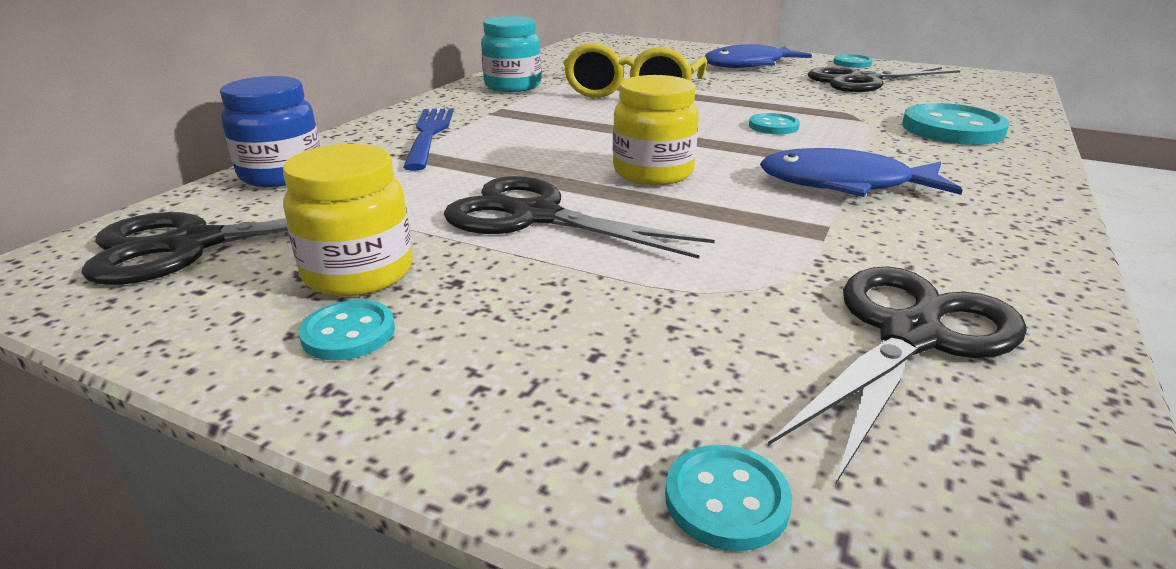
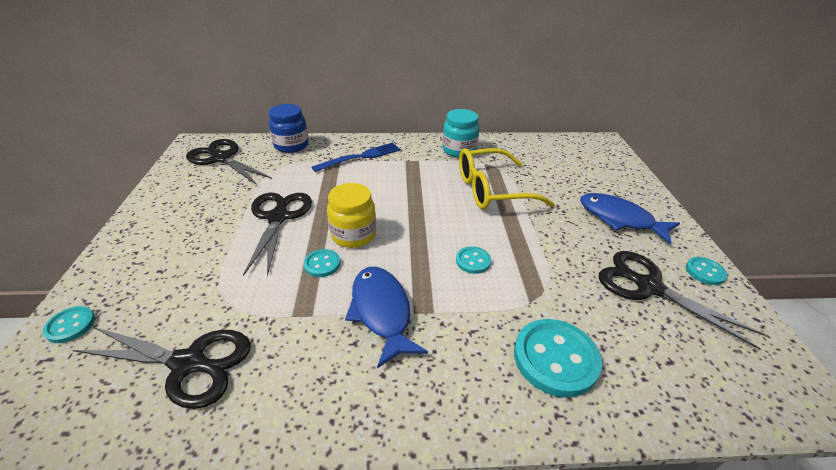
camera: 60 degrees right, 10 degrees up
yellow jar [283,144,413,296] -> none
turquoise button [299,300,395,360] -> turquoise button moved to [304,249,340,277]

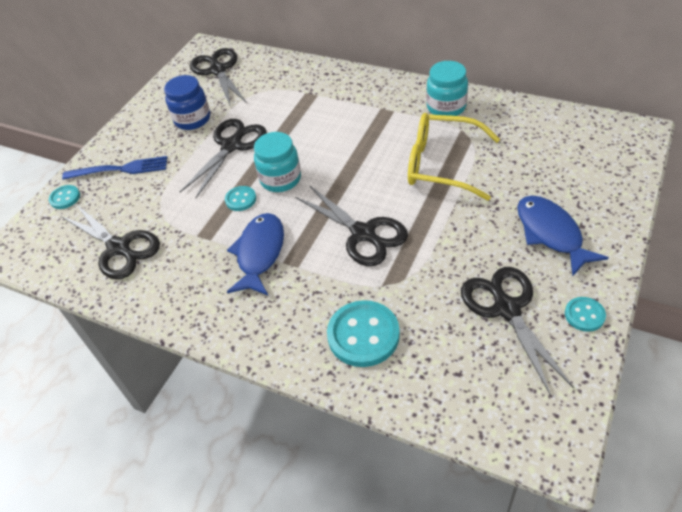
camera: 35 degrees right, 10 degrees up
blue jar [269,104,309,153] -> blue jar moved to [164,75,210,130]
blue fork [311,143,401,172] -> blue fork moved to [62,156,168,180]
yellow jar [327,183,376,248] -> turquoise jar [254,132,301,192]
turquoise button [456,246,491,274] -> black scissors [295,185,408,266]

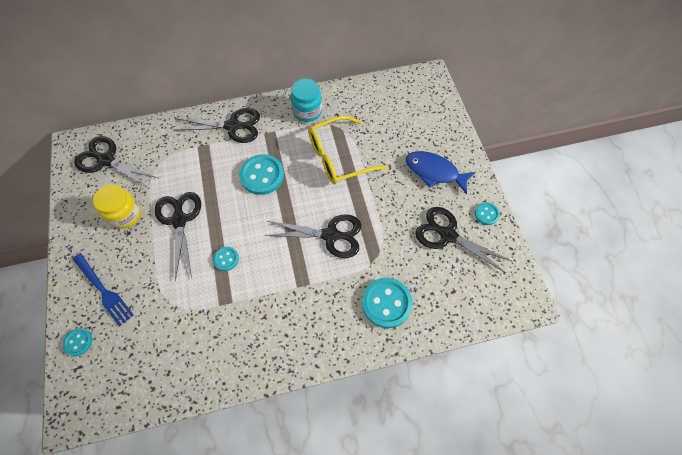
camera: 45 degrees left, 15 degrees up
black scissors [61,204,160,279] -> black scissors moved to [175,108,260,143]
blue fork [62,156,168,180] -> blue fork turned 90 degrees clockwise [73,253,134,327]
blue jar [164,75,210,130] -> yellow jar [93,184,141,229]
blue fish [227,213,284,295] -> none
turquoise jar [254,132,301,192] -> none
none -> turquoise button [239,154,284,195]

